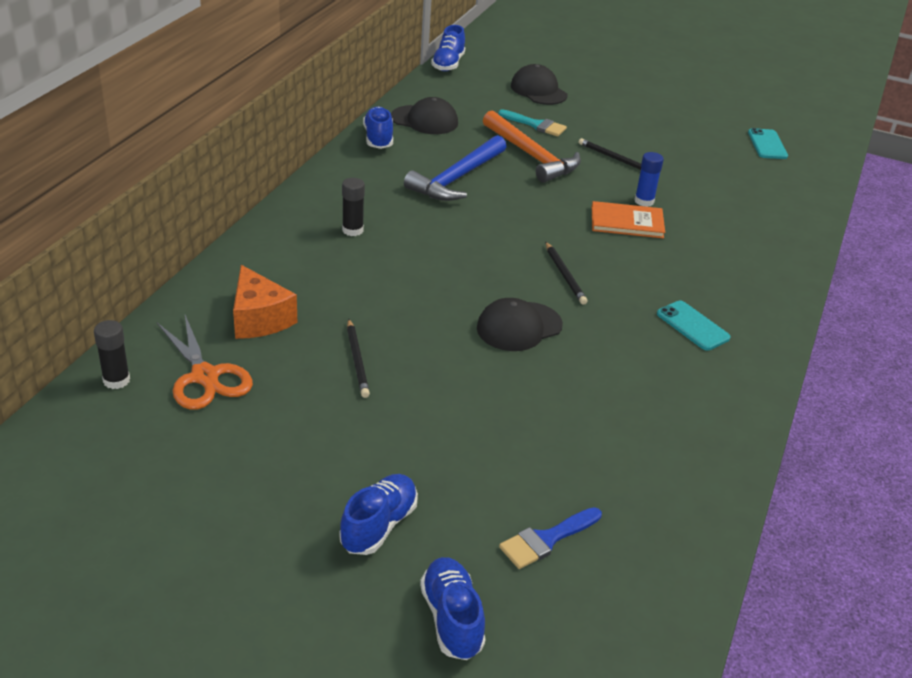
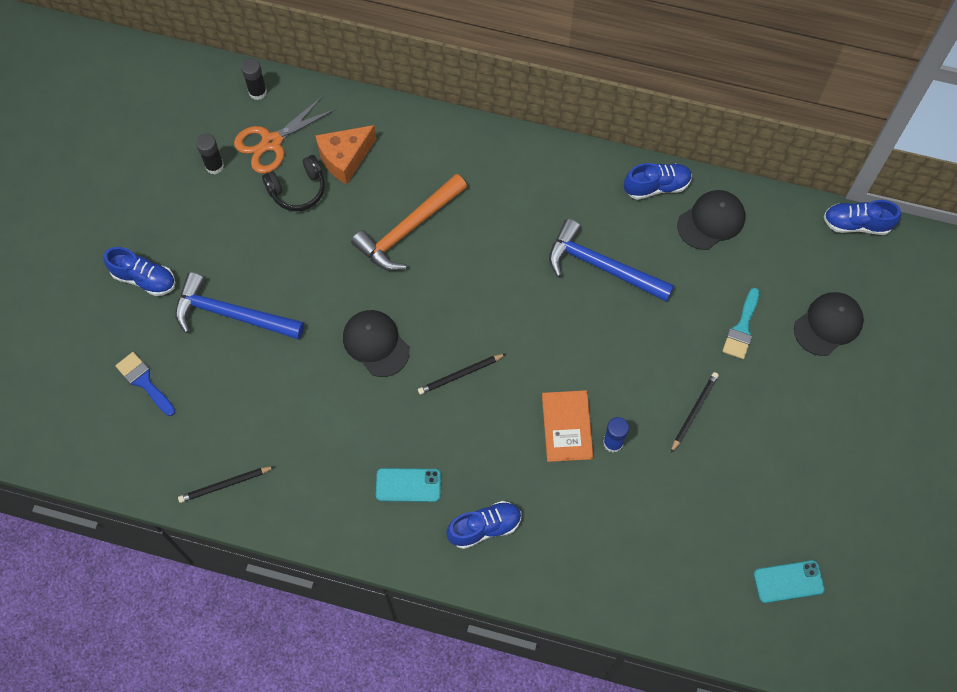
camera: 85 degrees right, 30 degrees up
black glue stick [342,178,365,236] -> black glue stick moved to [196,134,224,174]
black pencil [347,319,370,398] -> black pencil moved to [178,466,275,503]
black cap [391,97,458,134] -> black cap turned 135 degrees counterclockwise [677,190,745,250]
blue shoe [420,557,486,660] -> blue shoe moved to [446,501,521,549]
orange hammer [483,110,581,183] -> orange hammer moved to [351,174,467,271]
turquoise phone [657,301,731,351] -> turquoise phone turned 45 degrees clockwise [376,468,441,502]
none -> blue hammer [175,272,304,340]
none -> black headphones [262,155,325,211]

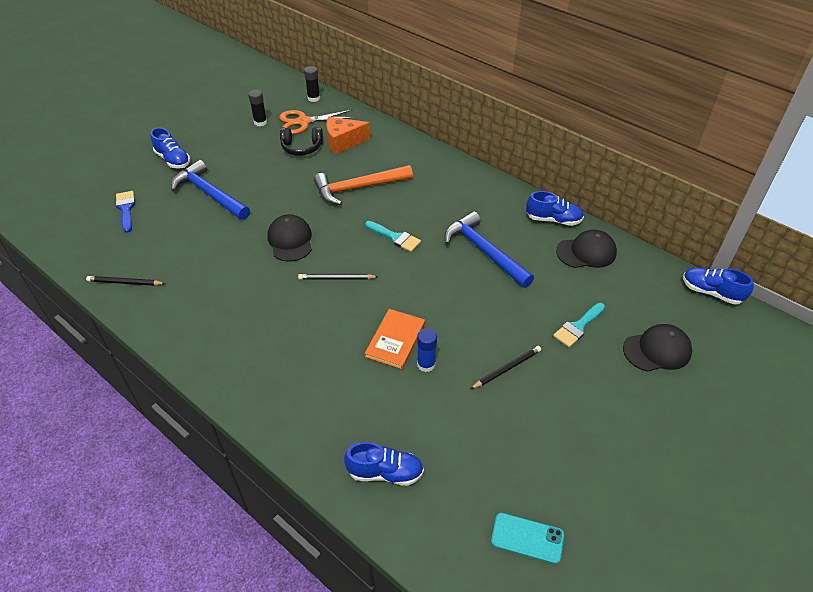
camera: 25 degrees right, 20 degrees down
turquoise phone [376,468,441,502] -> none
blue shoe [446,501,521,549] -> blue shoe moved to [344,442,424,486]
none -> turquoise brush [365,221,421,252]

